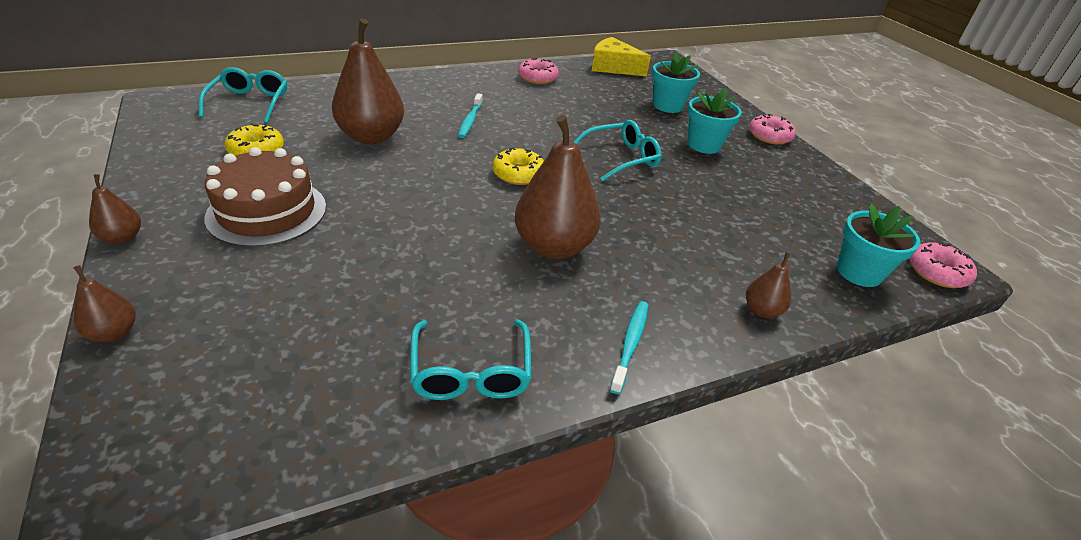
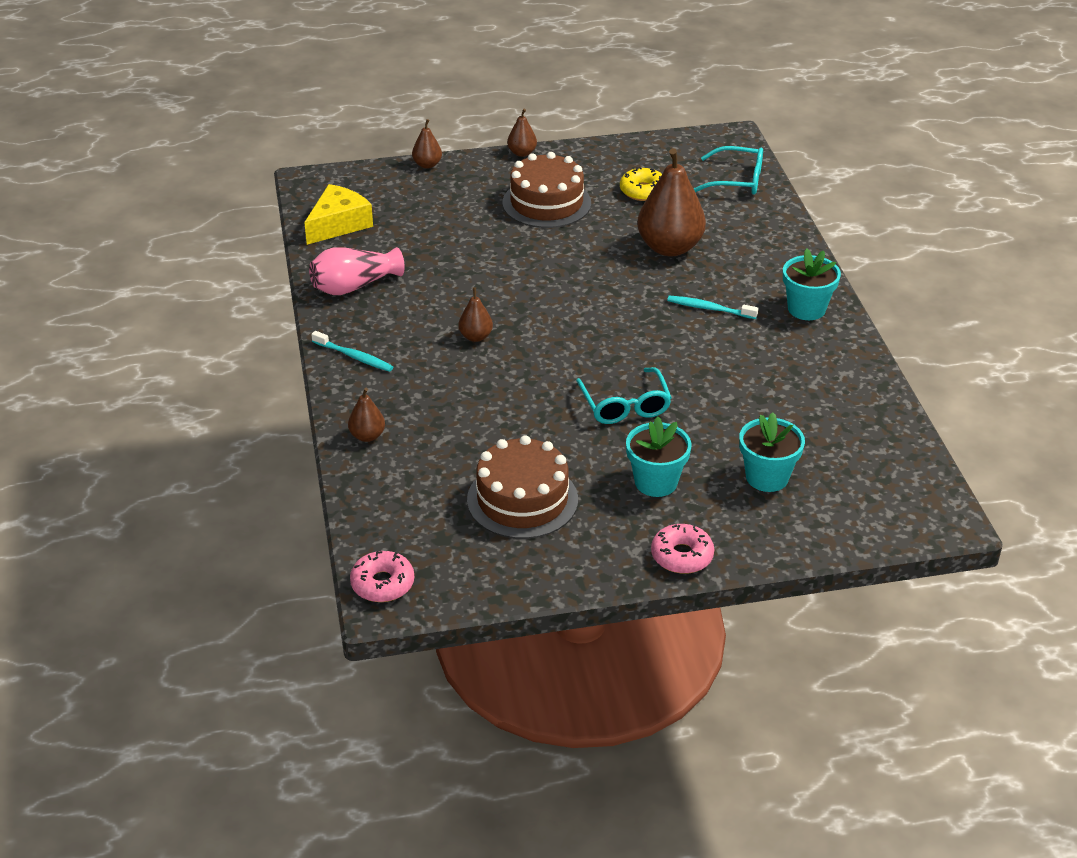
camera: 105 degrees right, 0 degrees up
turquoise glasses [410,319,532,400] -> pink vase [309,247,405,295]
yellow donut [492,147,544,185] -> none
brown pear [515,115,601,259] -> brown pear [458,287,493,342], size x0.47
pink donut [518,58,559,84] -> none
yellow cheese [592,37,651,77] -> yellow cheese moved to [304,184,373,245]
turquoise flower pot [837,204,920,287] -> turquoise flower pot moved to [783,248,841,320]
none -> brown cake [467,435,578,539]

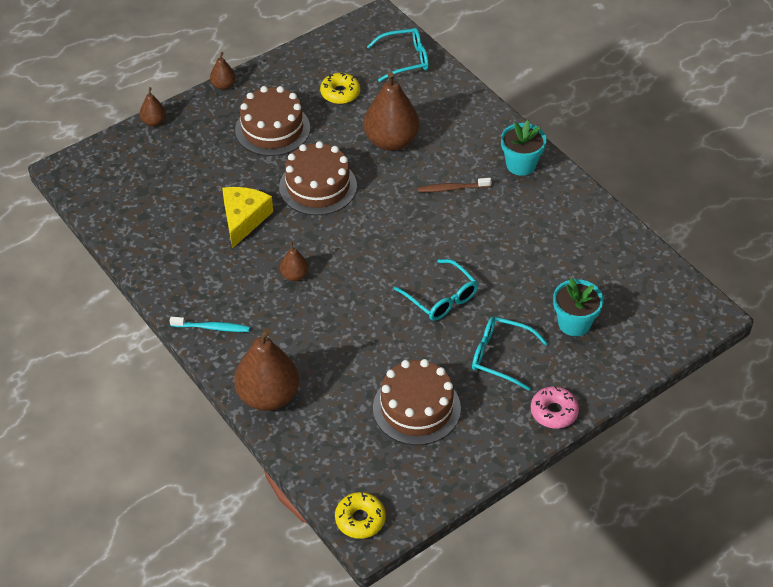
camera: 25 degrees left, 10 degrees up
yellow cheese [304,184,373,245] -> yellow cheese moved to [222,187,273,249]
pink vase [309,247,405,295] -> none
brown pear [348,388,385,442] -> brown pear [234,328,299,411], size x2.11
pink donut [350,551,414,602] -> yellow donut [335,492,386,539]
turquoise flower pot [626,416,692,497] -> turquoise glasses [472,317,548,391]
turquoise toothbrush [667,296,758,319] -> brown toothbrush [418,178,492,192]
none -> brown cake [279,141,357,215]

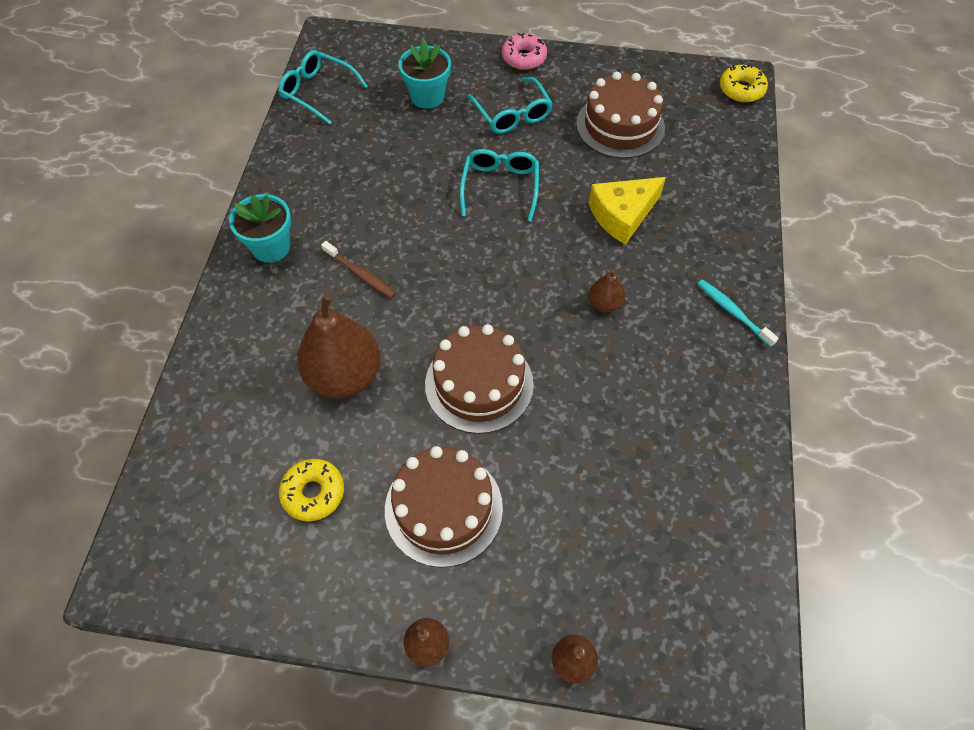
camera: 135 degrees left, 10 degrees up
yellow cheese [222,187,273,249] -> yellow cheese moved to [589,177,666,244]
brown pear [234,328,299,411] -> none
turquoise glasses [367,28,429,82] -> turquoise glasses moved to [278,50,368,125]

